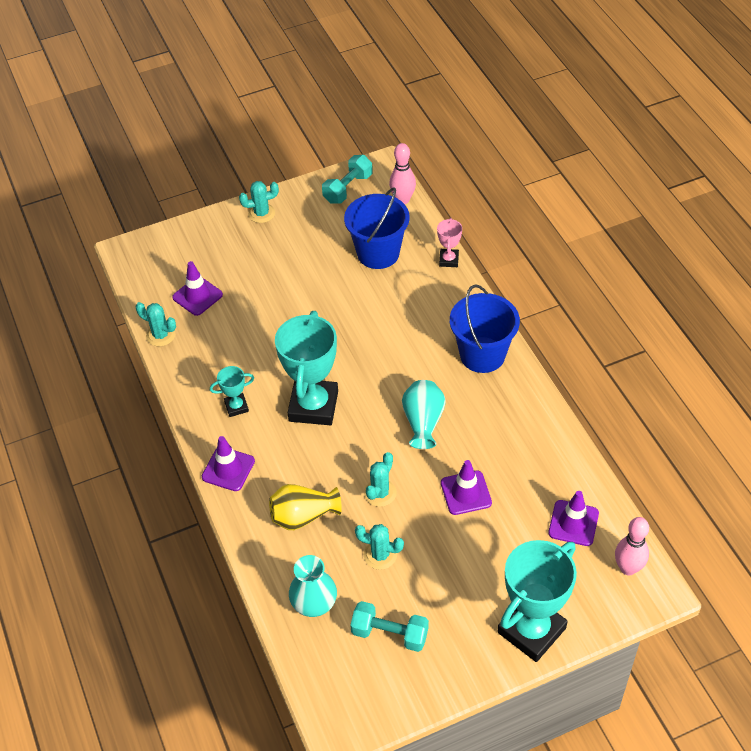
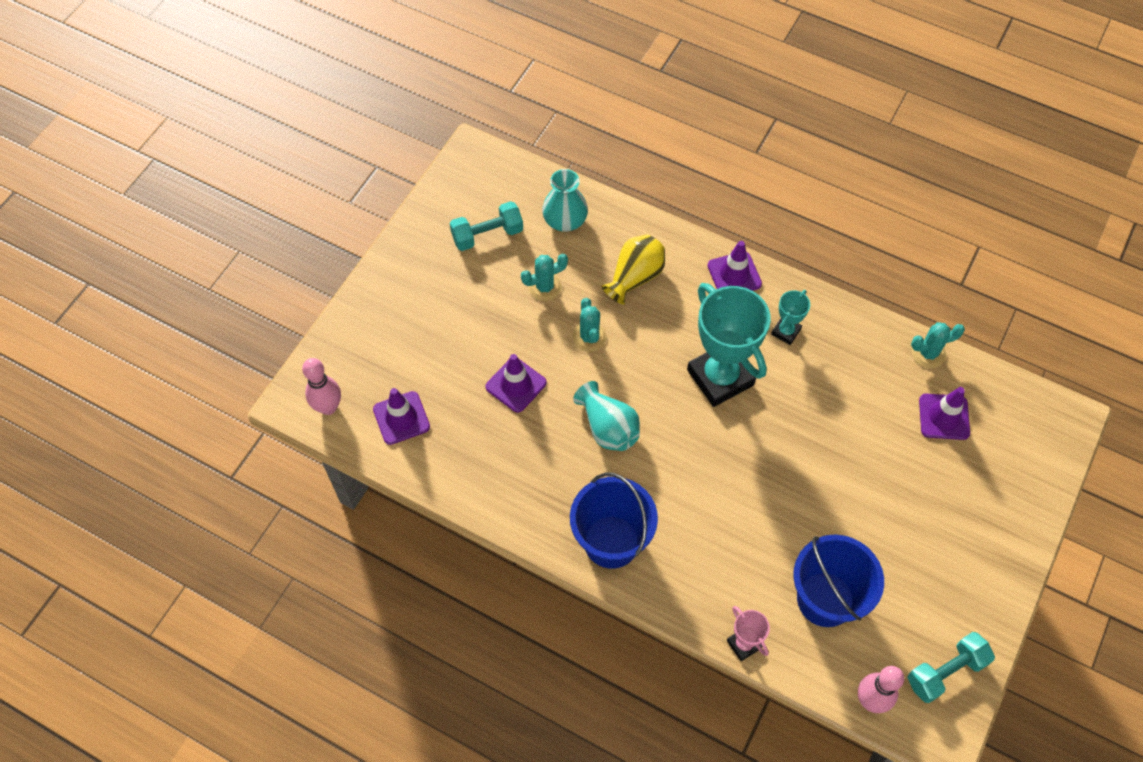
camera: 140 degrees right, 10 degrees up
turquoise cactus [239,181,279,223] -> none
turquoise dumbbell [322,155,373,204] -> turquoise dumbbell turned 60 degrees clockwise [907,632,995,703]
turquoise trophy [497,540,577,662] -> none

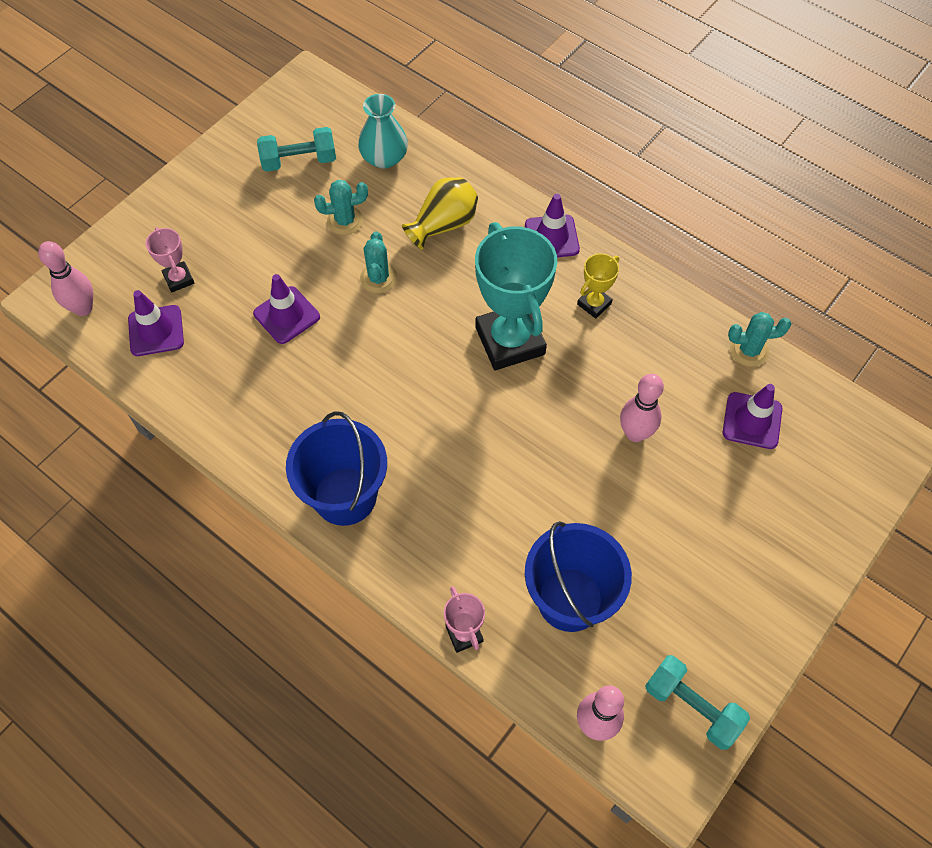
camera: 10 degrees right, 0 degrees up
turquoise vase [573,381,640,451] -> none
turquoise trophy [771,290,810,345] -> yellow trophy [577,253,619,318]
turquoise dumbbell [907,632,995,703] -> turquoise dumbbell turned 60 degrees clockwise [645,655,750,750]
none -> pink trophy [146,227,194,292]
none -> pink bowling pin [620,374,664,442]

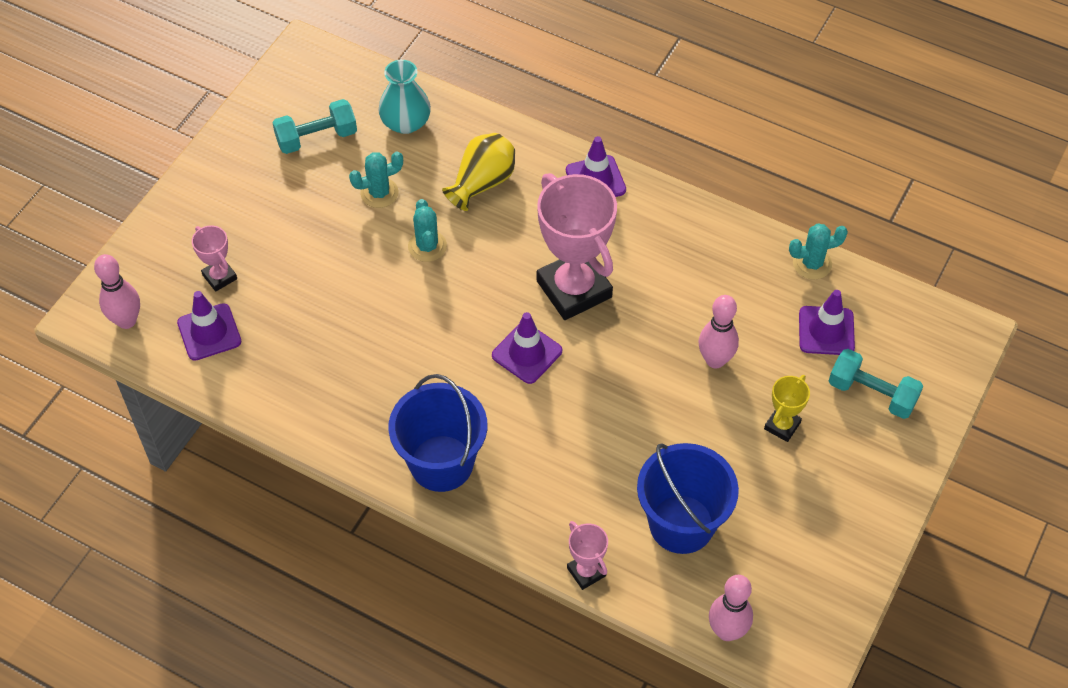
camera: 10 degrees left, 5 degrees down
purple traffic cone [253,274,320,344] -> purple traffic cone moved to [492,312,562,384]
turquoise trophy [475,222,557,370] -> pink trophy [537,173,617,320]
yellow trophy [577,253,619,318] -> yellow trophy moved to [764,375,810,442]
turquoise dumbbell [645,655,750,750] -> turquoise dumbbell moved to [829,349,923,419]

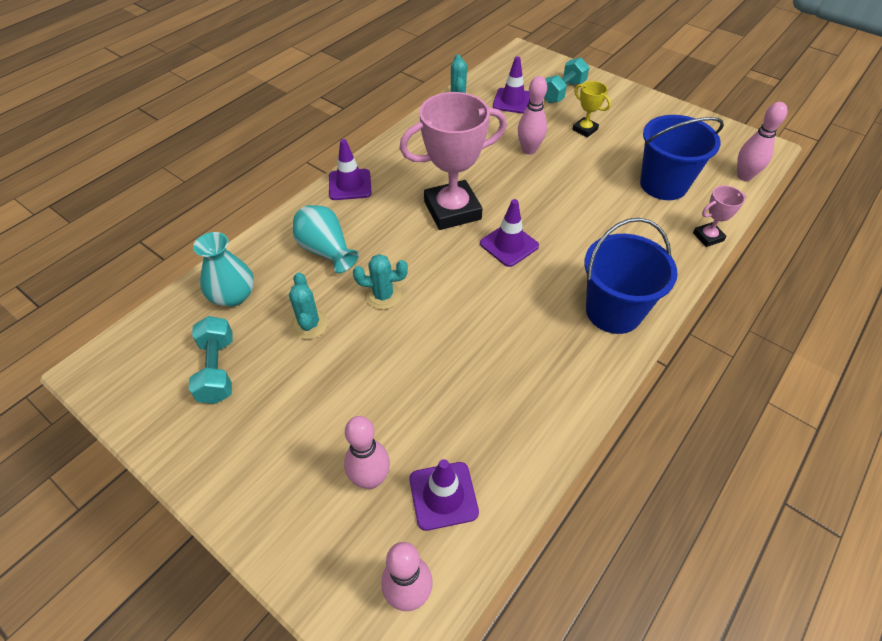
camera: 80 degrees left, 5 degrees down
pink trophy [192,225,237,292] -> pink bowling pin [344,416,390,489]
yellow vase [442,133,515,211] -> turquoise vase [293,205,359,273]

